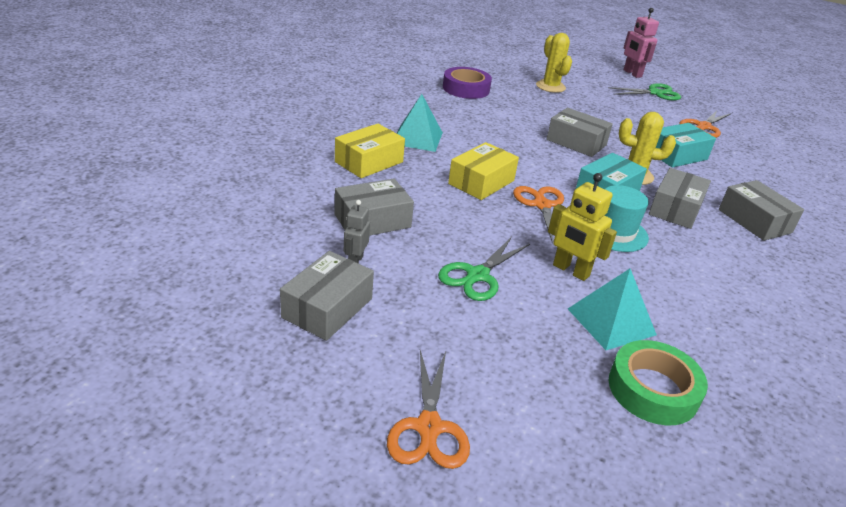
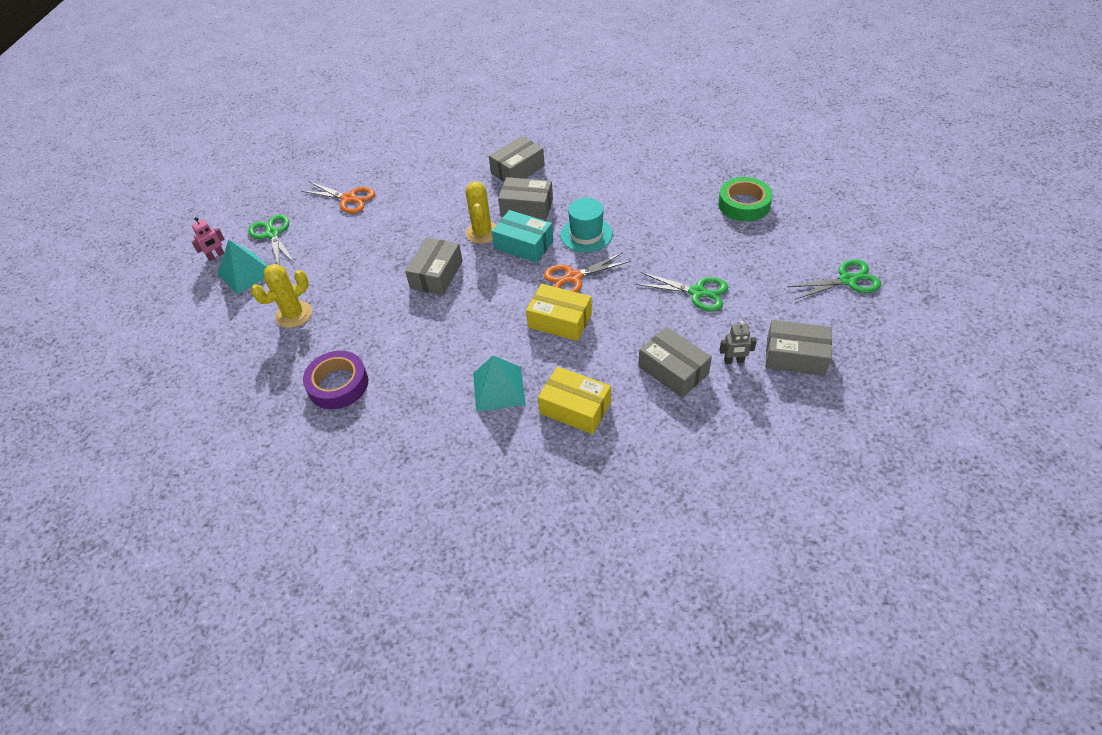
camera: 100 degrees left, 15 degrees up
orange scissors [387,350,470,469] -> green scissors [788,260,881,300]
yellow robot [548,173,617,281] -> none
turquoise pyramid [568,269,657,350] -> turquoise pyramid moved to [217,240,268,295]
pink robot [624,8,659,78] -> pink robot [191,217,225,261], size x0.63
turquoise box [656,123,716,168] -> none

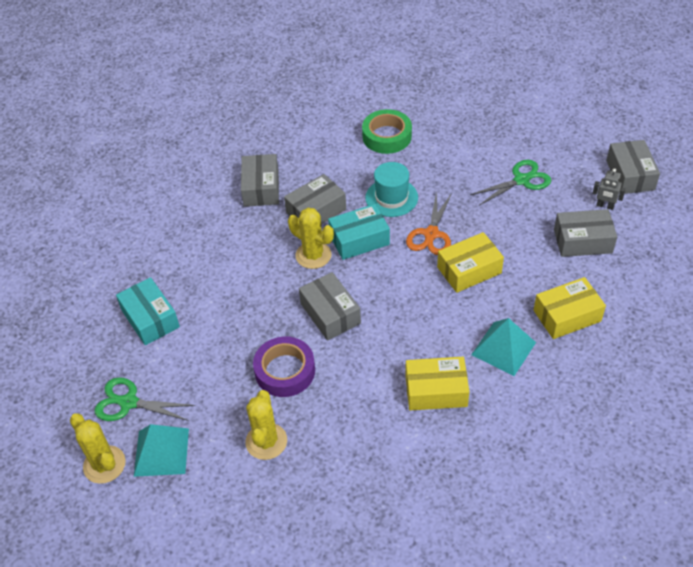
camera: 50 degrees left, 0 degrees up
pink robot [191,217,225,261] -> yellow cactus [70,413,126,484]
orange scissors [301,182,375,213] -> turquoise box [116,277,180,345]
purple tape [303,351,368,409] -> purple tape moved to [253,337,315,397]
green tape [718,177,773,222] -> green tape moved to [362,109,412,154]
grey robot [719,321,757,364] -> grey robot turned 75 degrees clockwise [593,168,626,210]
grey box [765,320,832,376] -> grey box turned 60 degrees counterclockwise [606,140,660,194]
green scissors [788,260,881,300] -> none
none -> yellow box [405,357,469,411]

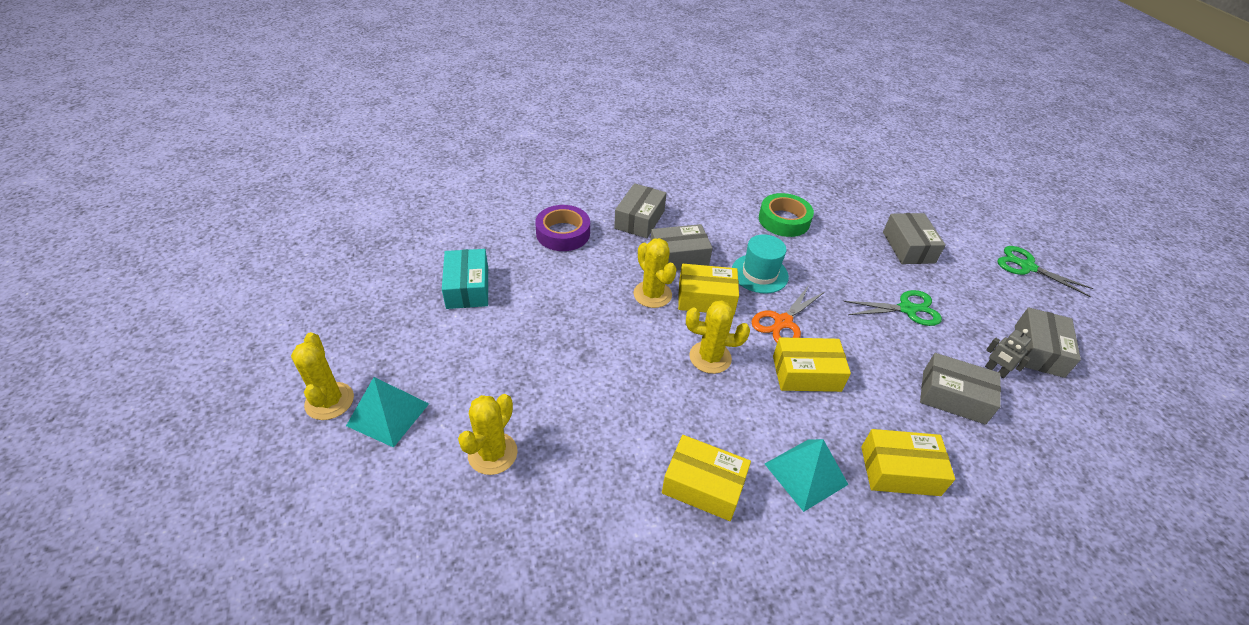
camera: 20 degrees right, 5 degrees down
green scissors [95,377,195,421] -> green scissors moved to [997,246,1094,297]
purple tape [253,337,315,397] -> purple tape moved to [535,205,590,251]
grey box [299,272,361,341] -> grey box moved to [883,213,946,264]
turquoise box [328,204,390,260] -> yellow box [678,264,739,315]
none -> yellow cactus [686,300,750,374]

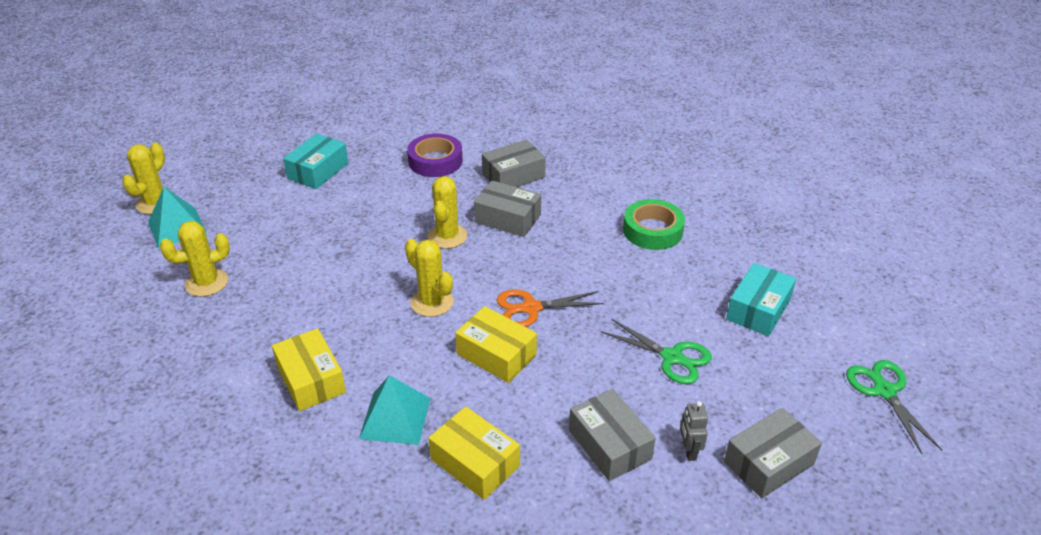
camera: 40 degrees right, 5 degrees down
yellow box [678,264,739,315] -> none
turquoise hat [732,234,789,293] -> none
grey box [883,213,946,264] -> turquoise box [726,263,796,336]

